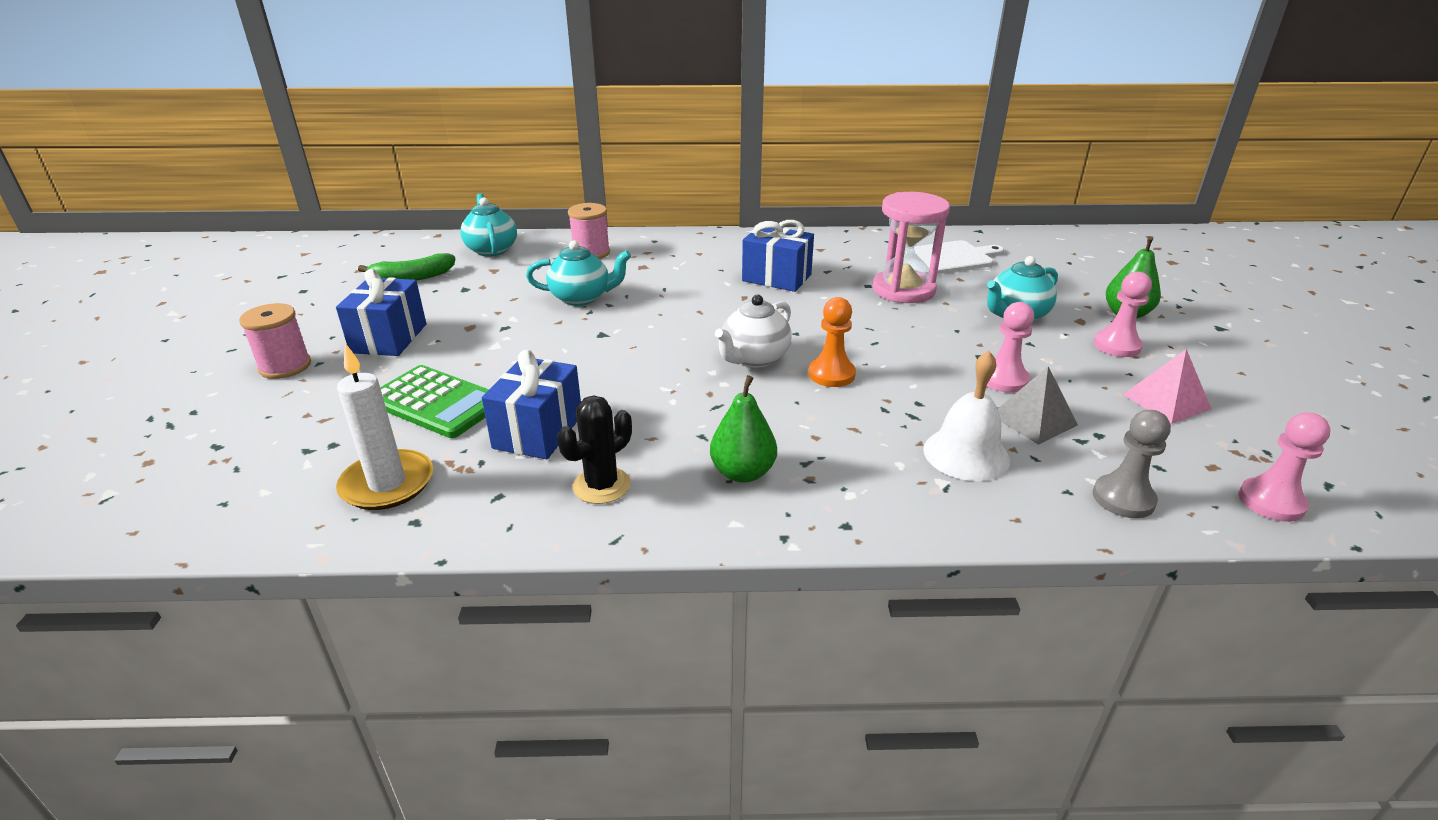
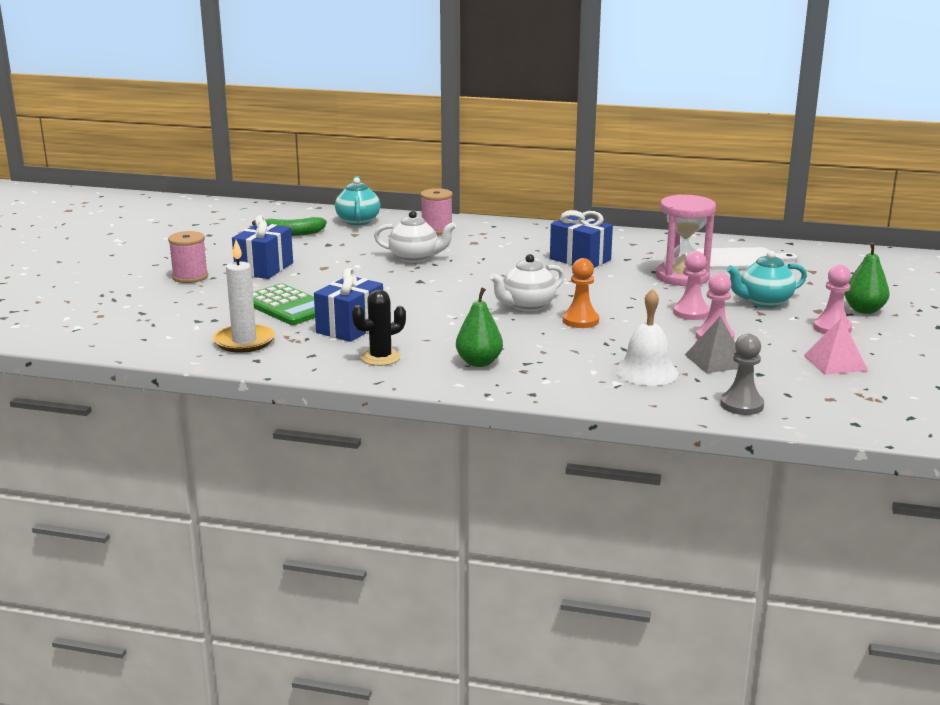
camera: 15 degrees right, 10 degrees down
turquoise teapot [526,240,631,306] -> white teapot [374,211,456,263]
pink pawn [1239,413,1331,522] -> pink pawn moved to [673,251,710,320]

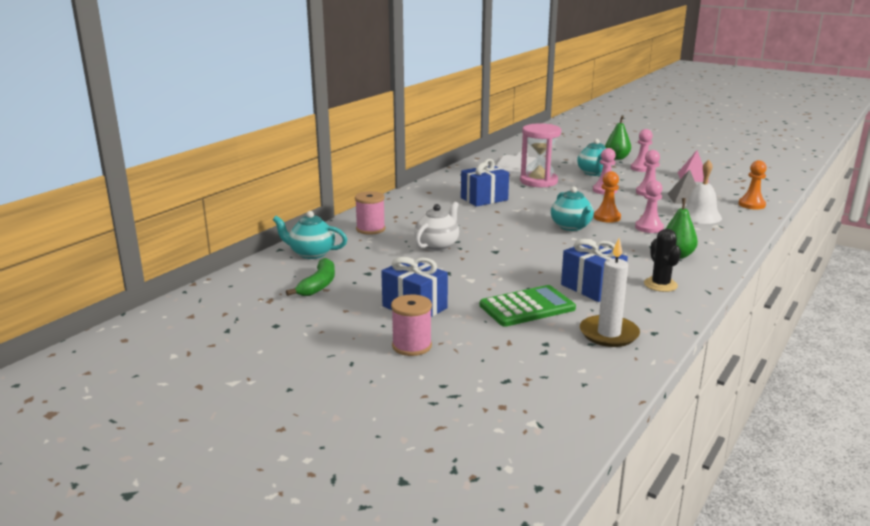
camera: 70 degrees left, 0 degrees up
white teapot [490,254,564,312] -> turquoise teapot [551,186,594,231]
grey pawn [720,334,764,415] -> orange pawn [738,160,767,209]
none -> pink pawn [635,180,664,233]

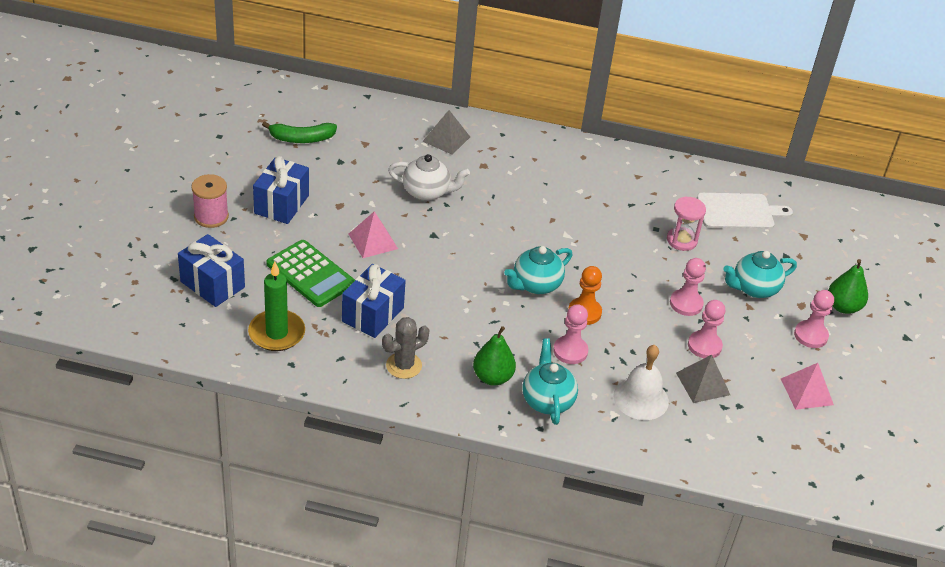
camera: 65 degrees right, 20 degrees up
turquoise teapot [273,211,347,259] -> turquoise teapot moved to [523,338,578,425]
pink spool [355,191,385,235] -> grey pyramid [422,110,470,155]
blue gift [461,159,509,207] -> blue gift moved to [178,234,245,307]
pink hourglass [520,123,561,187] -> pink hourglass [667,196,706,251], size x0.61
white candle [580,239,640,347] -> green candle [248,262,305,351]
black cactus [644,229,681,292] -> grey cactus [382,317,429,379]
orange pawn [738,160,767,209] -> none
none -> pink pyramid [349,211,398,258]

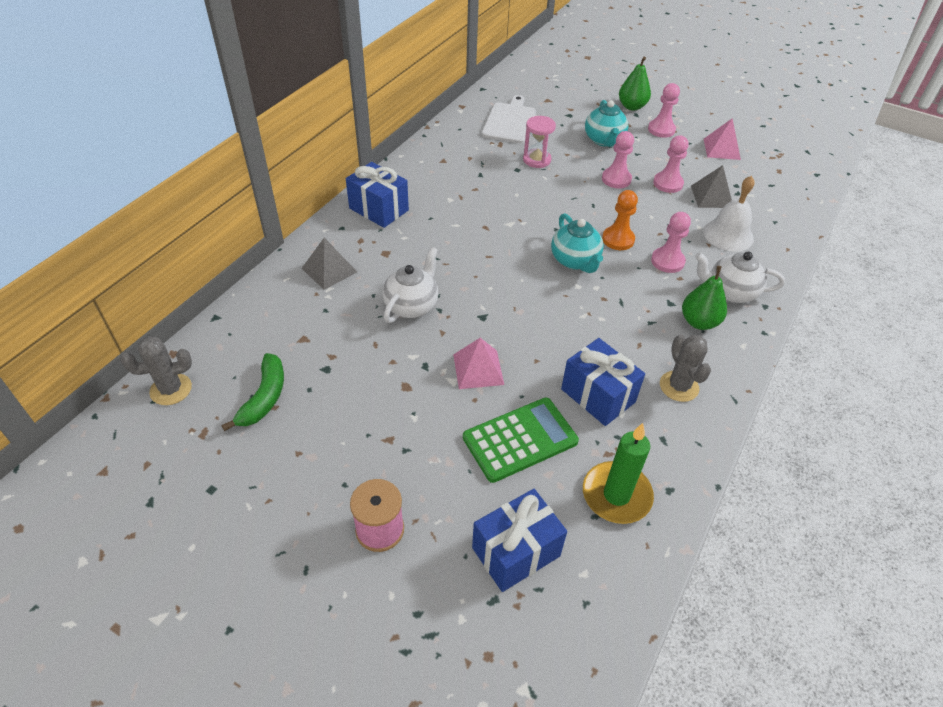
camera: 70 degrees left, 5 degrees up
blue gift [253,156,309,224] -> blue gift moved to [346,162,409,228]
turquoise teapot [523,338,578,425] -> white teapot [695,252,785,303]
none -> grey cactus [121,337,192,405]

